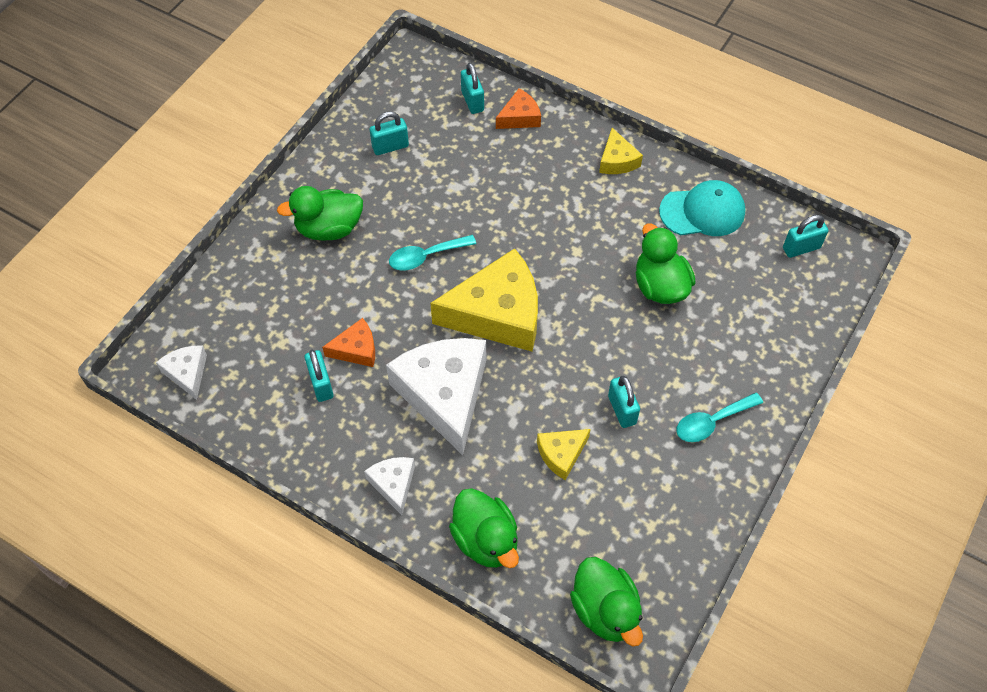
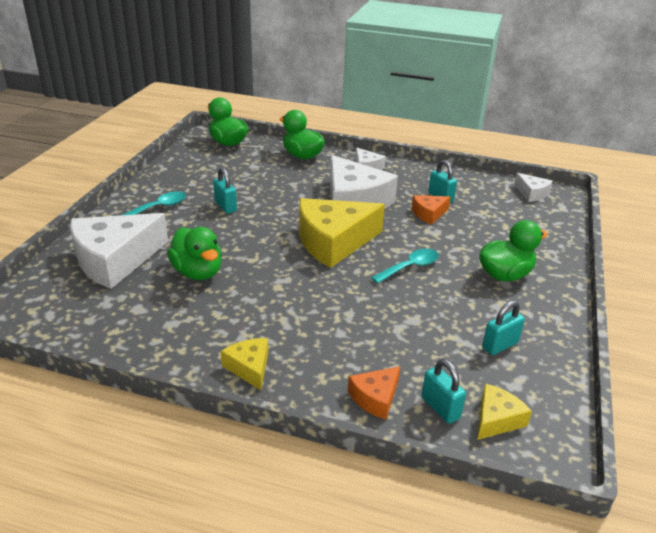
camera: 165 degrees right, 25 degrees down
yellow cheese [537,429,591,480] -> yellow cheese moved to [477,384,532,440]
turquoise cap [659,180,745,236] -> none
turquoise padlock [783,215,828,258] -> none
none -> white cheese [70,213,168,289]

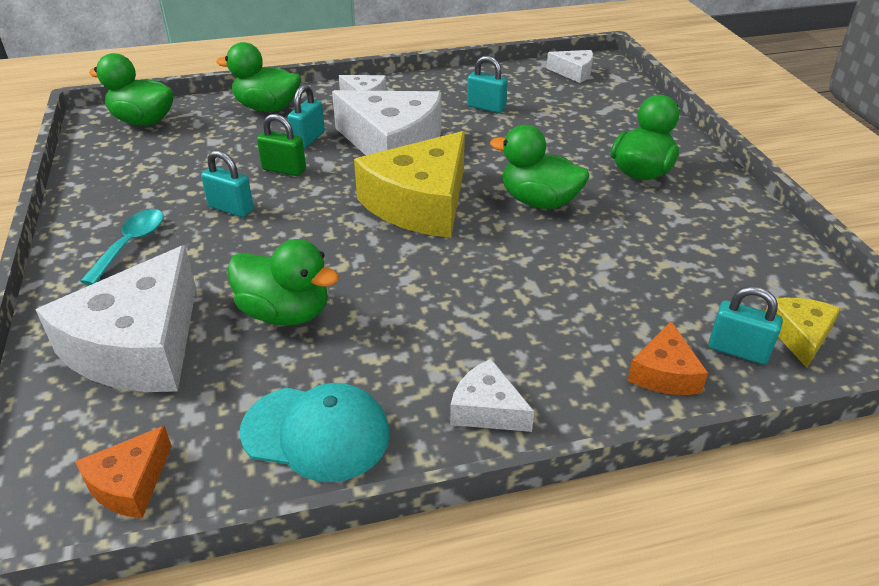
camera: 30 degrees left, 5 degrees up
yellow cheese [221,338,268,390] -> white cheese [450,359,534,432]
turquoise spoon [371,249,439,284] -> green duck [490,125,589,209]
orange cheese [412,195,451,225] -> orange cheese moved to [75,425,172,518]
turquoise padlock [482,301,525,355] -> turquoise padlock moved to [288,84,325,149]
none -> turquoise cap [240,383,390,482]
none -> green padlock [257,114,306,176]

